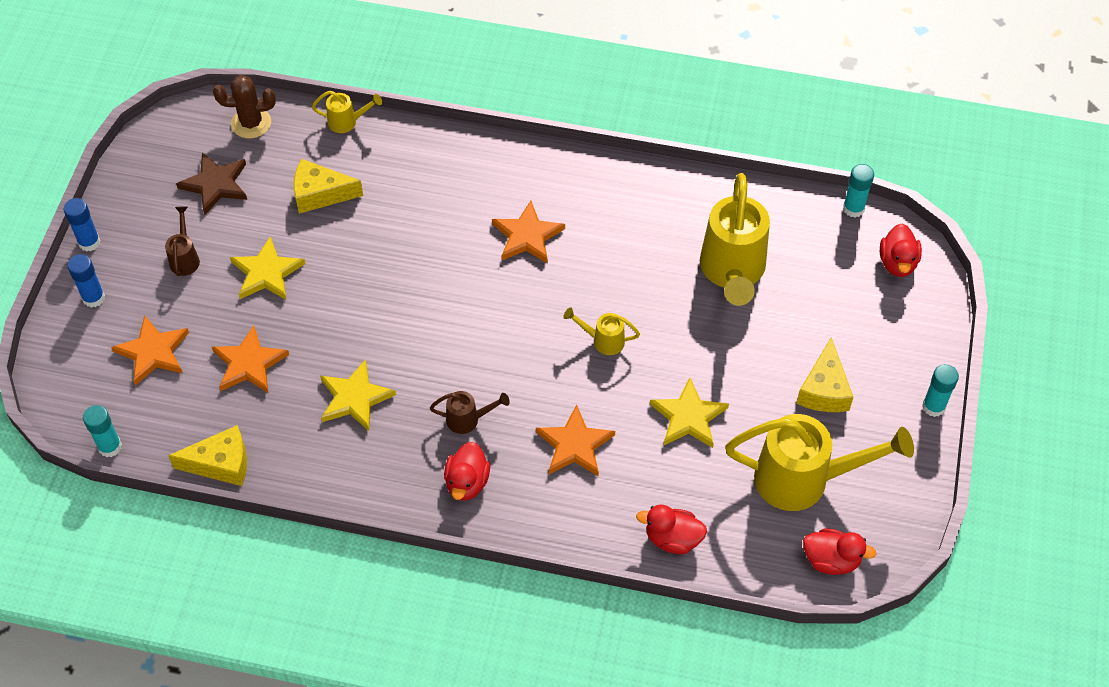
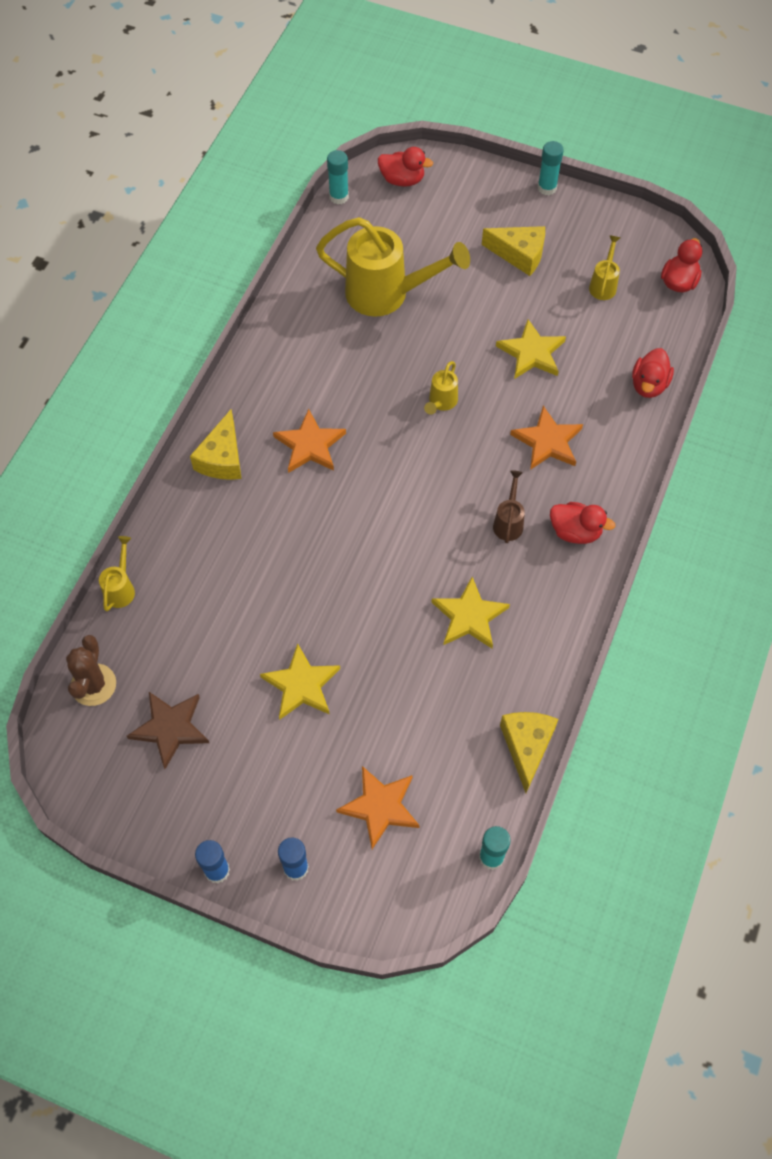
camera: 80 degrees left, 5 degrees up
brown watering can [165,207,200,276] -> none
orange star [212,325,289,393] -> none
yellow cheese [294,159,363,214] -> yellow cheese moved to [190,409,242,480]
yellow watering can [725,414,914,511] -> yellow watering can [589,235,620,300], size x0.45

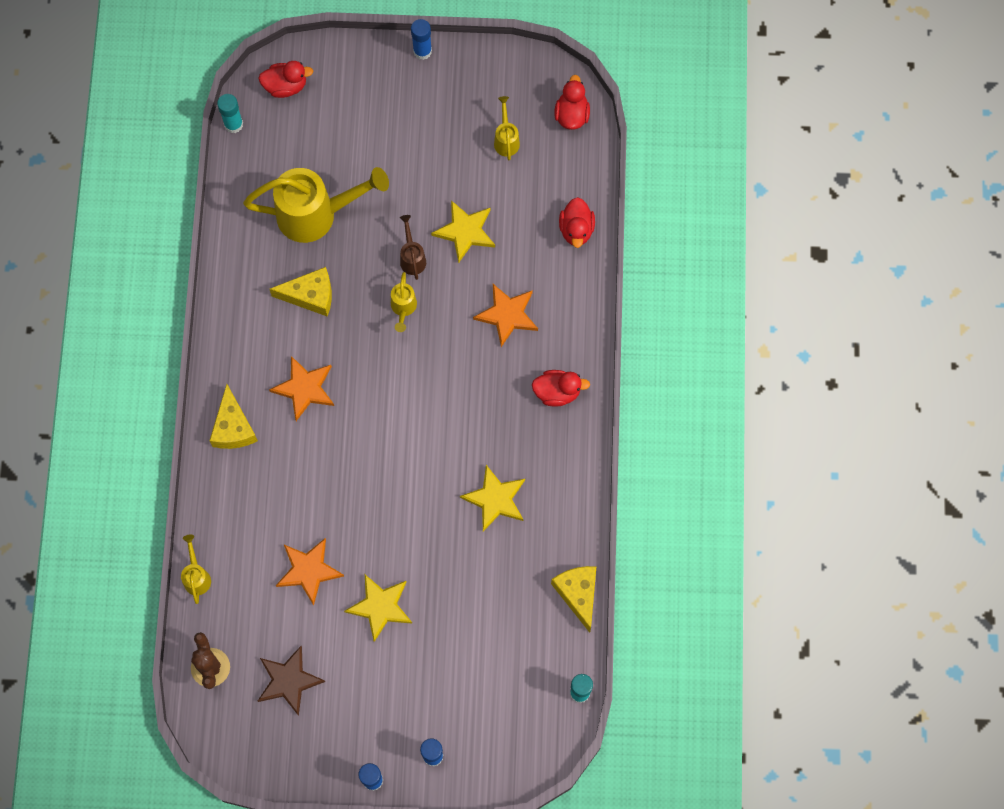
camera: 20 degrees left, 10 degrees up
orange star [336,766,420,849] -> orange star moved to [276,538,344,606]
yellow cheese [482,226,545,276] -> yellow cheese moved to [270,267,332,316]
brown watering can [493,470,525,543] -> brown watering can moved to [400,215,426,280]
turquoise glue stick [538,141,564,195] -> blue glue stick [411,19,432,60]

